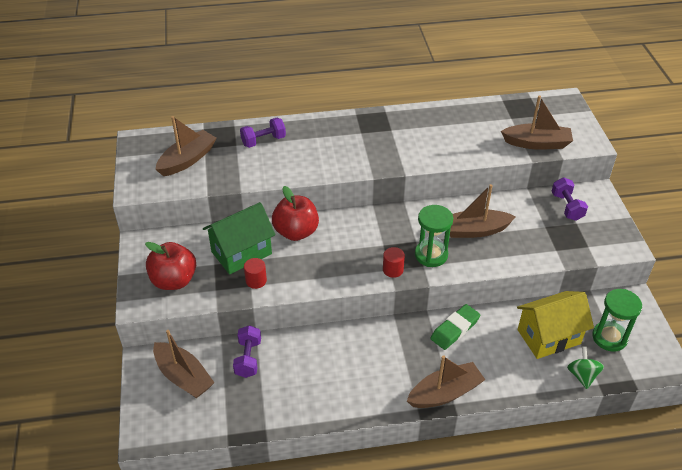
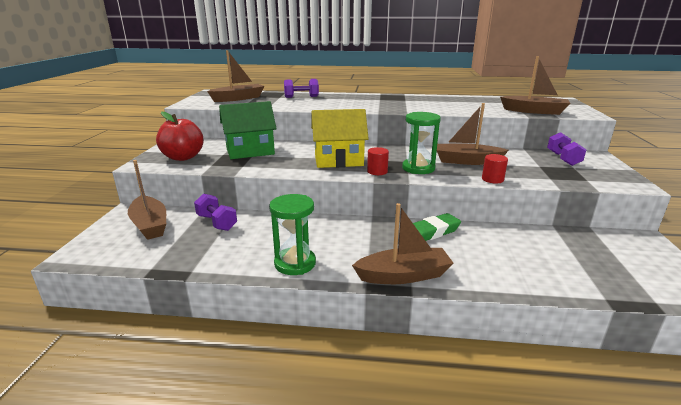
camera: 15 degrees right, 20 degrees down
purple dumbbell [233,325,261,378] -> purple dumbbell turned 60 degrees counterclockwise [194,193,237,231]
red cylinder [244,258,267,289] -> red cylinder moved to [482,154,508,184]
red apple [272,186,319,241] -> none
yellow house [517,291,594,359] -> yellow house moved to [311,109,369,168]
green spinning top [567,347,604,389] -> none
green hourglass [592,289,642,351] -> green hourglass moved to [269,194,316,275]

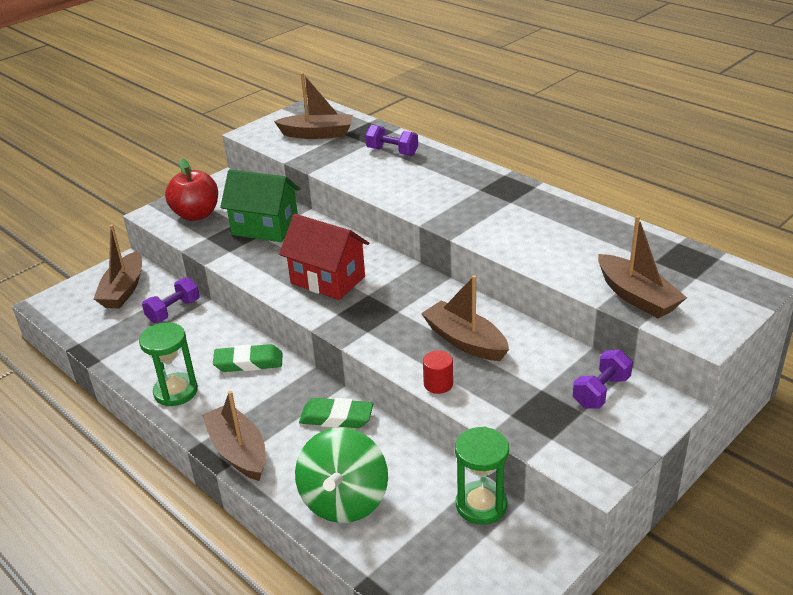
camera: 40 degrees right, 10 degrees up
purple dumbbell [194,193,237,231] -> purple dumbbell turned 45 degrees clockwise [142,277,200,323]
yellow house [311,109,369,168] -> red house [279,214,369,300]
brown boat [352,203,453,284] -> brown boat turned 150 degrees counterclockwise [202,391,266,481]
red cylinder [367,147,389,175] -> none
green hourglass [402,112,441,174] -> green hourglass moved to [455,427,509,525]
none -> green eraser [213,344,283,372]
none -> green spinning top [295,427,388,523]

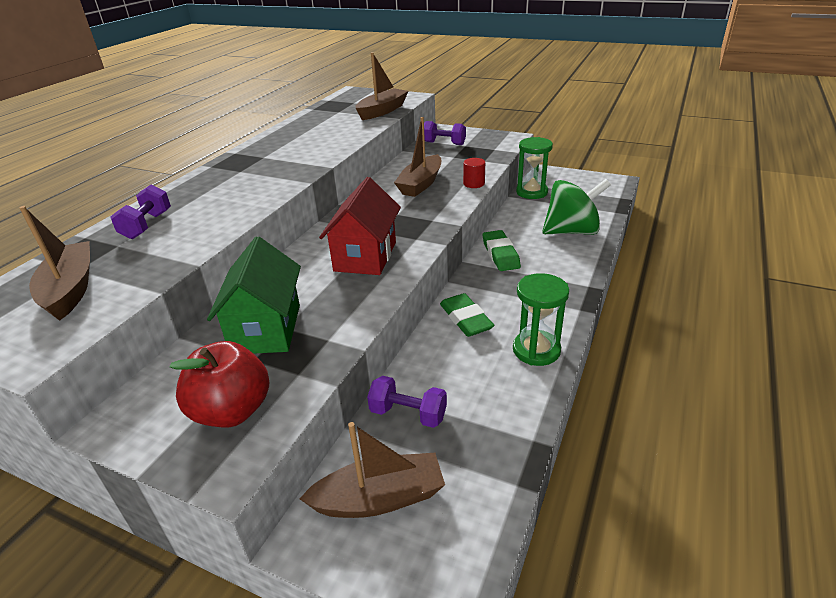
camera: 110 degrees left, 0 degrees up
brown boat [202,391,266,481] -> none

